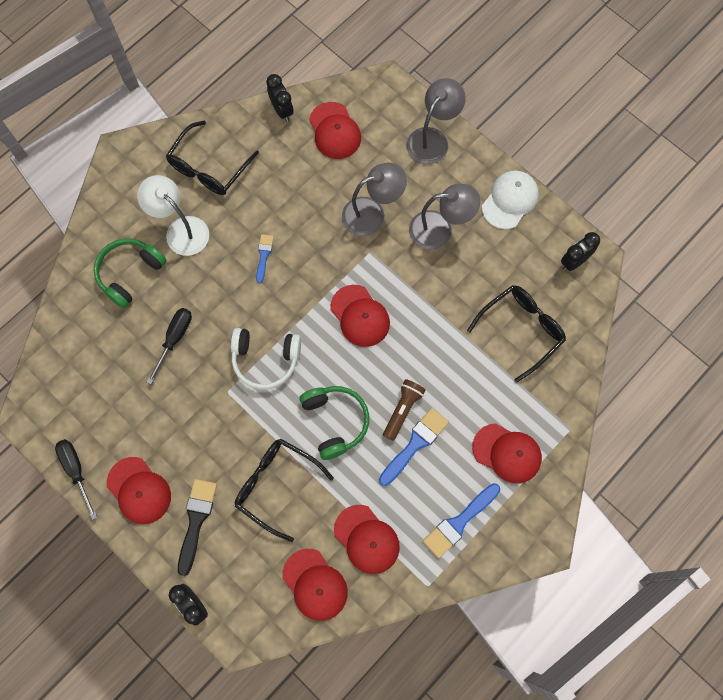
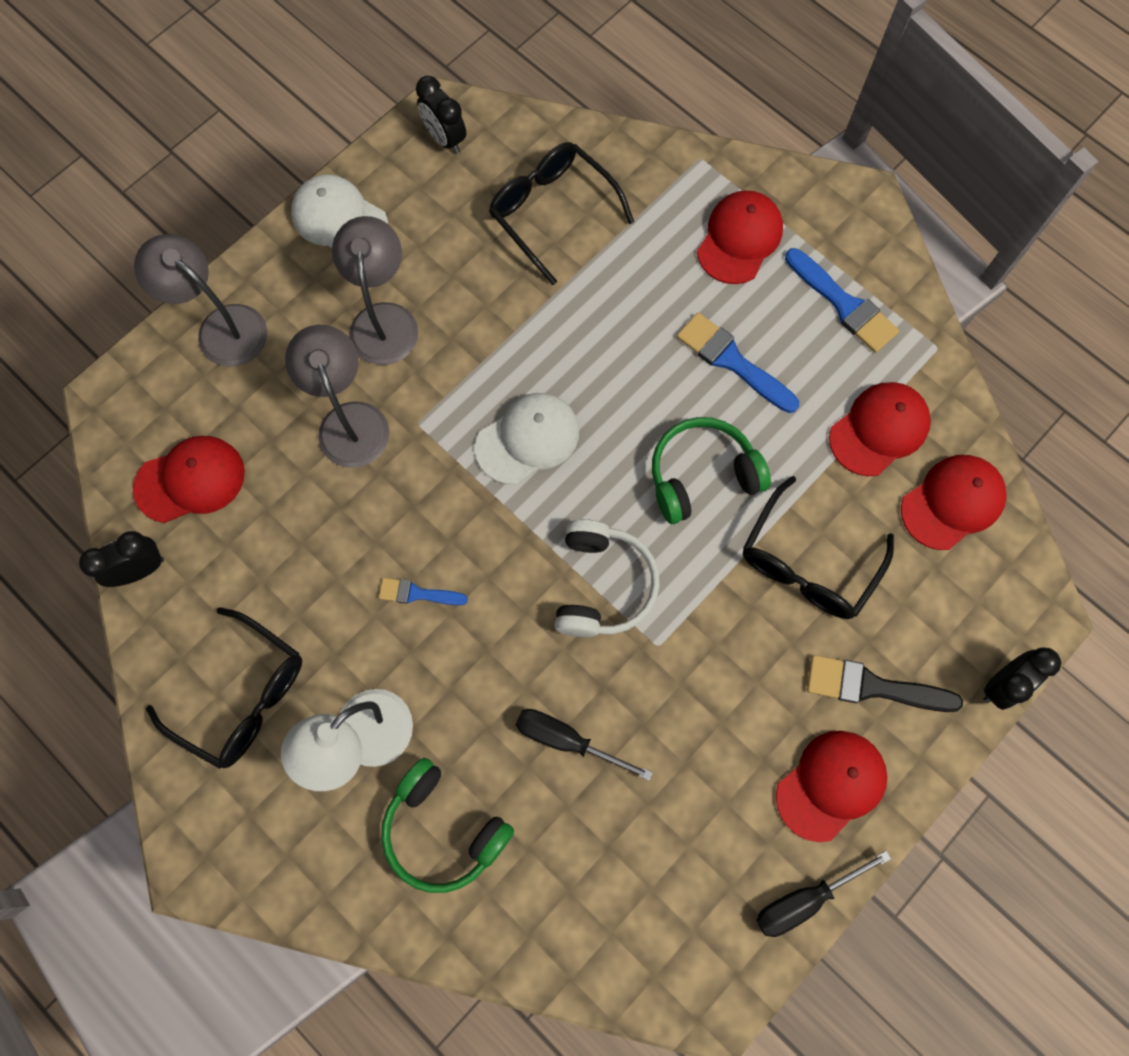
camera: 90 degrees left, 0 degrees up
red cap [330,285,390,347] -> white cap [475,393,579,485]
brown flashlight [383,379,426,441] -> none

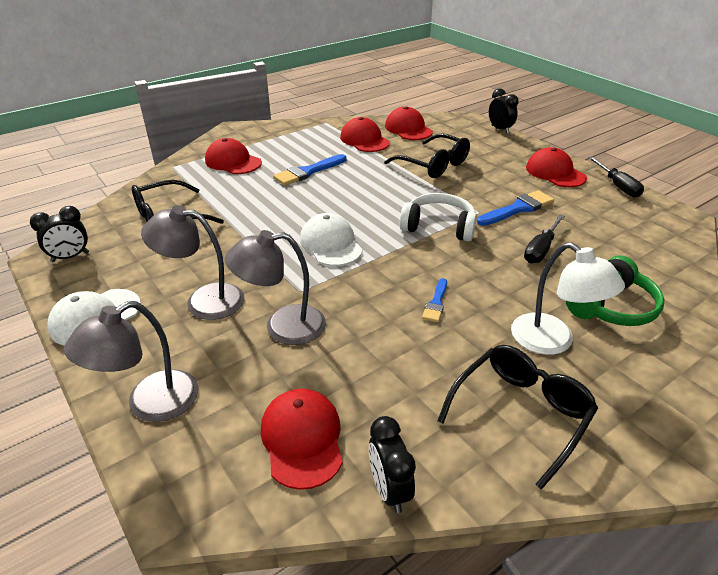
camera: 80 degrees left, 35 degrees down
green headphones [652,417,771,524] -> none
blue brush [785,248,899,353] -> blue brush moved to [477,190,554,226]
black brush [807,655,963,712] -> none

